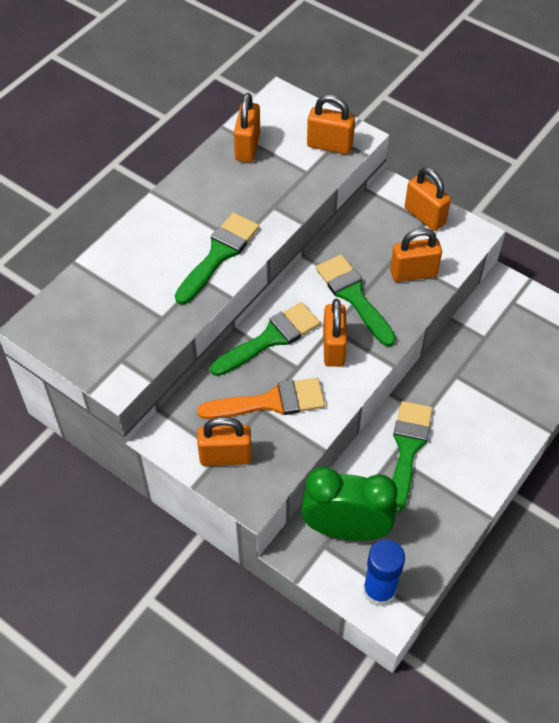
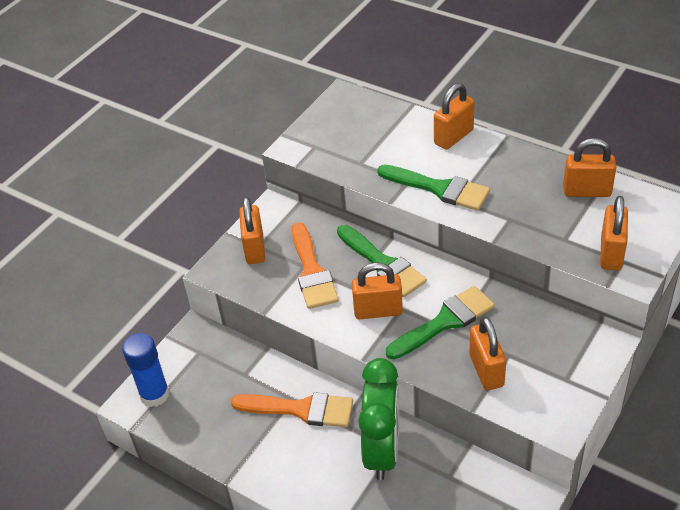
camera: 90 degrees right, 10 degrees down
green clock [301,467,398,541] -> green clock moved to [358,358,399,480]
green brush [392,401,433,513] -> orange brush [231,392,353,427]
orange padlock [405,167,451,231] -> orange padlock moved to [434,83,475,150]

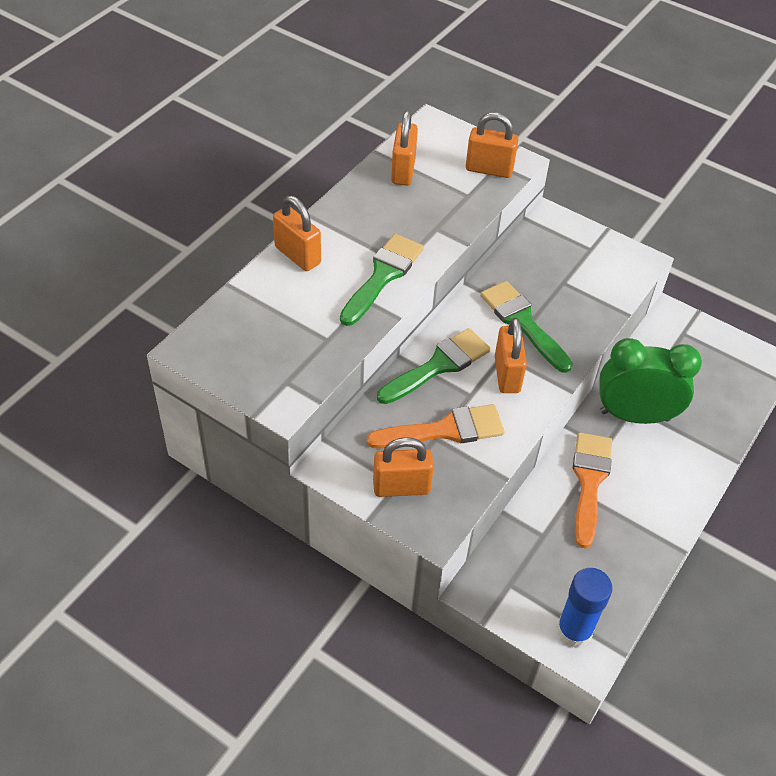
camera: 95 degrees left, 5 degrees up
orange padlock [469,317,506,390] -> none

